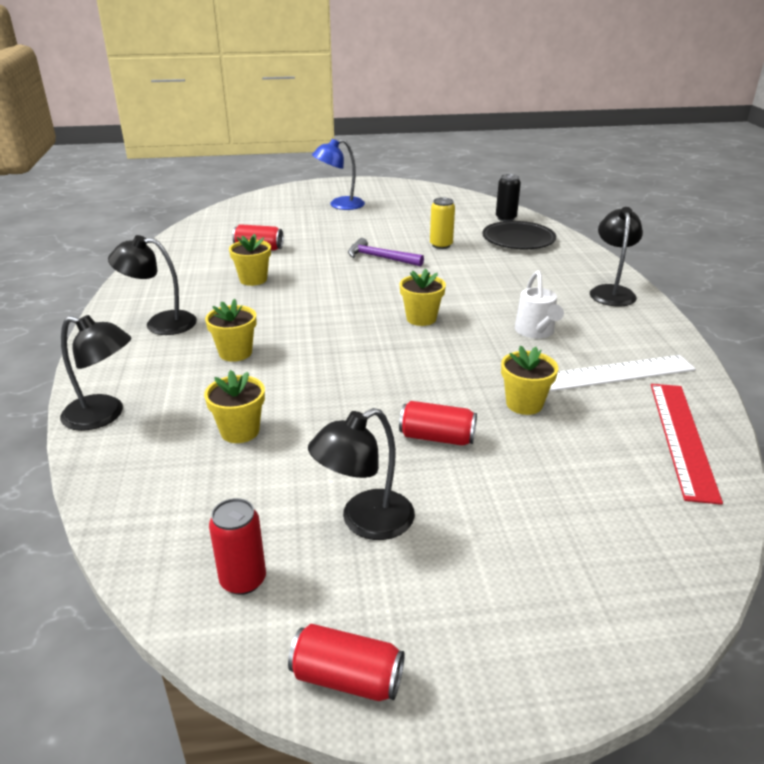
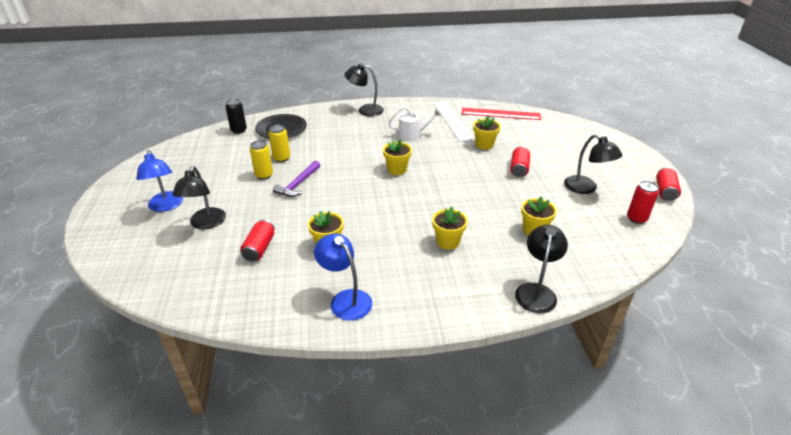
camera: 90 degrees left, 5 degrees up
black lamp [108,235,197,335] -> black lamp moved to [172,166,226,230]
none -> yellow can [250,140,273,179]
none -> blue lamp [314,233,372,321]

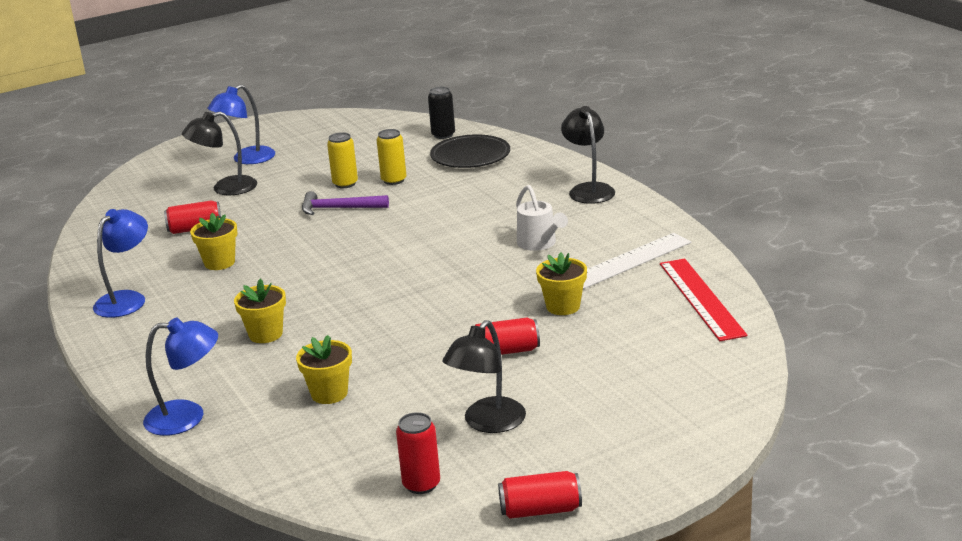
camera: 70 degrees right, 10 degrees down
yellow flower pot [383,139,412,175] -> none
black lamp [515,225,568,314] -> blue lamp [143,318,218,436]

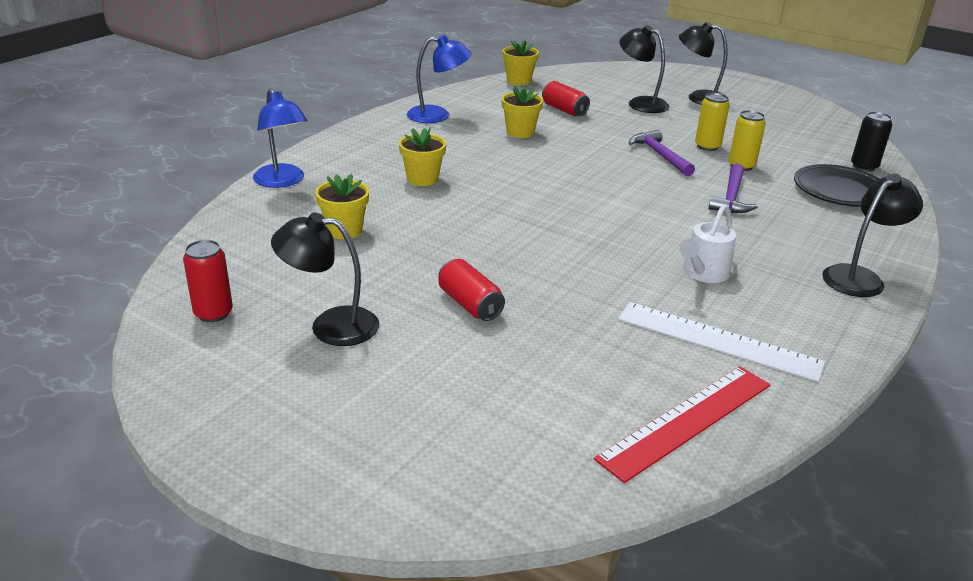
camera: 60 degrees right, 5 degrees up
blue lamp [207,84,275,164] -> black lamp [679,22,729,105]
red can [498,471,582,519] -> none
yellow flower pot [536,253,587,315] -> yellow flower pot moved to [503,40,539,86]
none -> purple hammer [708,163,758,213]

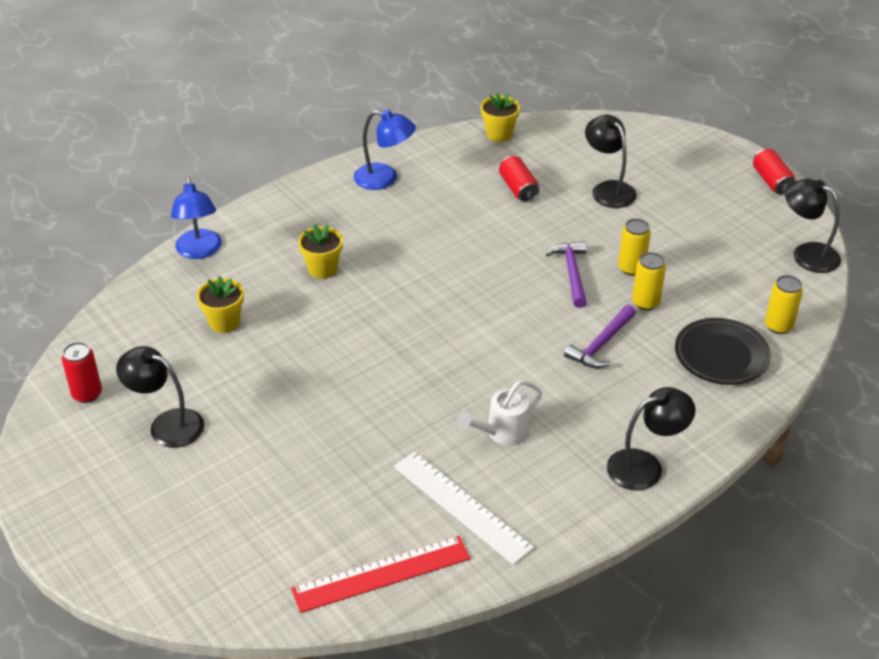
camera: 20 degrees right, 10 degrees up
red can [438,259,505,321] -> red can moved to [753,149,796,195]
yellow flower pot [501,85,543,138] -> none
black lamp [679,22,729,105] -> black lamp moved to [785,179,841,273]
black can [851,112,892,172] -> yellow can [765,275,803,334]

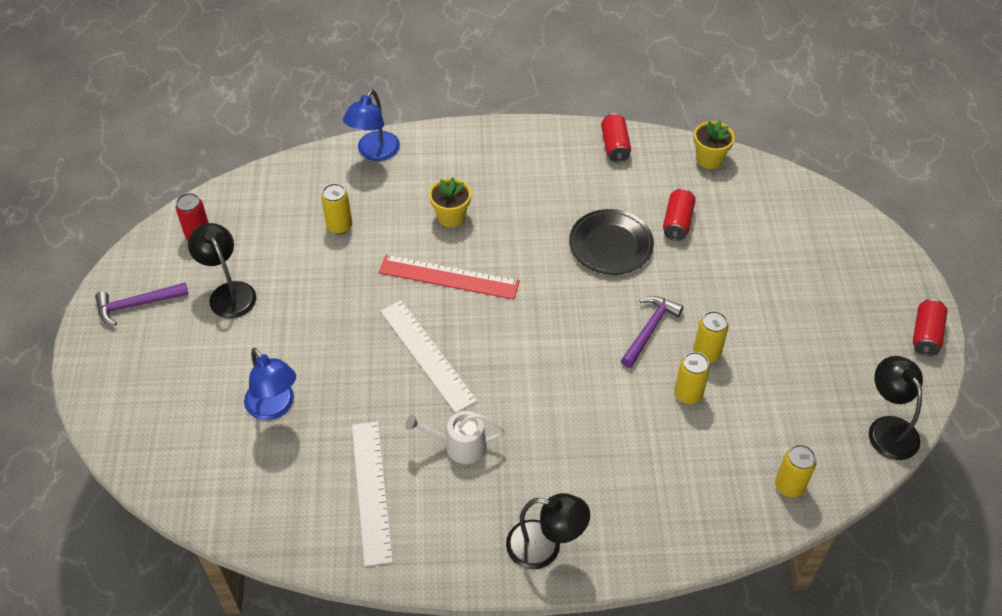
camera: 35 degrees right, 10 degrees up
yellow flower pot [197,276,244,333] -> yellow can [321,183,352,234]
red ruler [291,536,471,613] -> red ruler moved to [379,255,520,300]
blue lamp [354,109,416,190] -> blue lamp moved to [244,348,296,420]
purple hammer [564,305,636,368] -> purple hammer moved to [95,283,188,326]
black lamp [585,115,636,208] -> none
black plate [675,318,771,385] -> black plate moved to [569,209,654,275]
none -> white ruler [380,300,477,413]
none -> red can [601,113,631,163]

